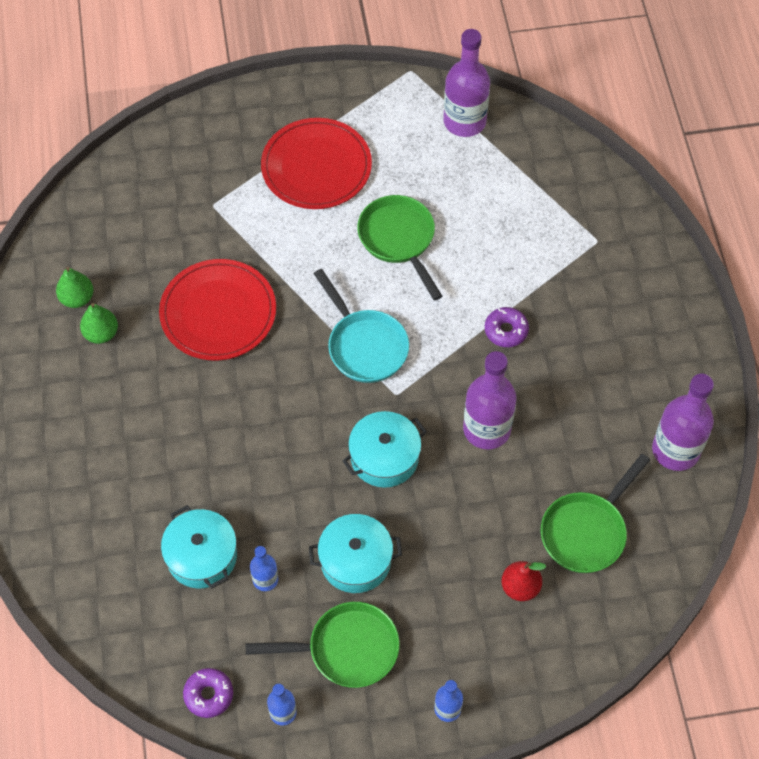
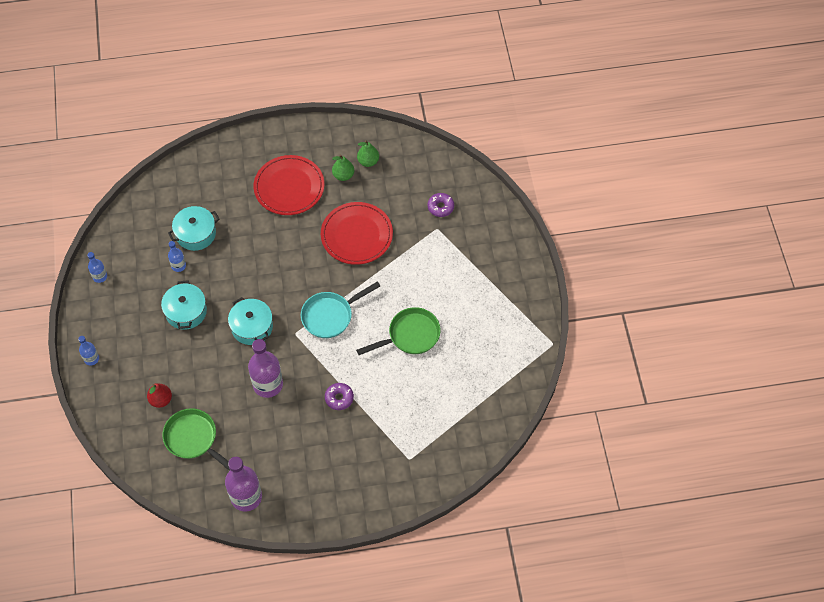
camera: 90 degrees right, 0 degrees up
purple donut [183,668,233,718] -> purple donut moved to [427,193,454,217]
green pan [246,602,400,688] -> none
red plate [261,118,372,209] -> red plate moved to [254,155,325,215]
purple bottle [443,29,490,137] -> none

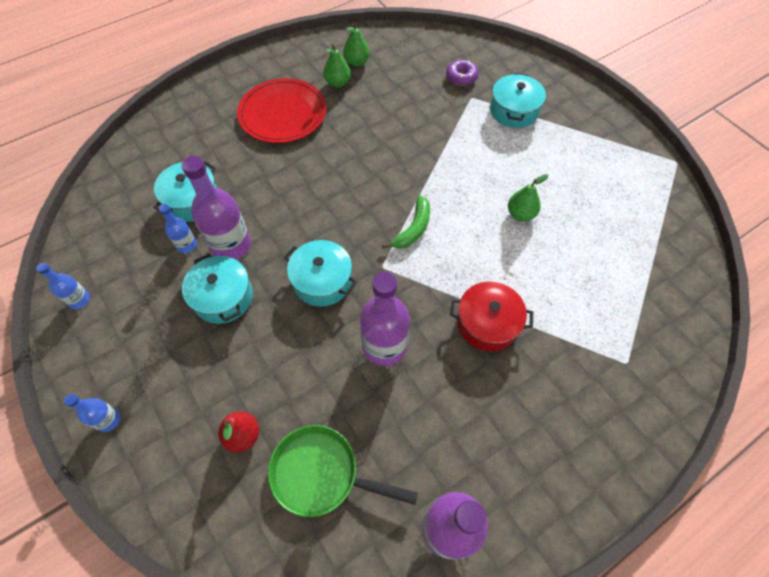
camera: 25 degrees left, 0 degrees up
turquoise pan [301,281,380,338] -> green banana [382,196,430,249]
red plate [321,202,393,265] -> none
purple donut [325,383,354,410] -> red pot [450,281,533,351]
green pan [356,307,441,355] -> green pear [508,174,548,221]
none -> purple bottle [181,156,251,260]
none -> turquoise pot [490,73,546,128]

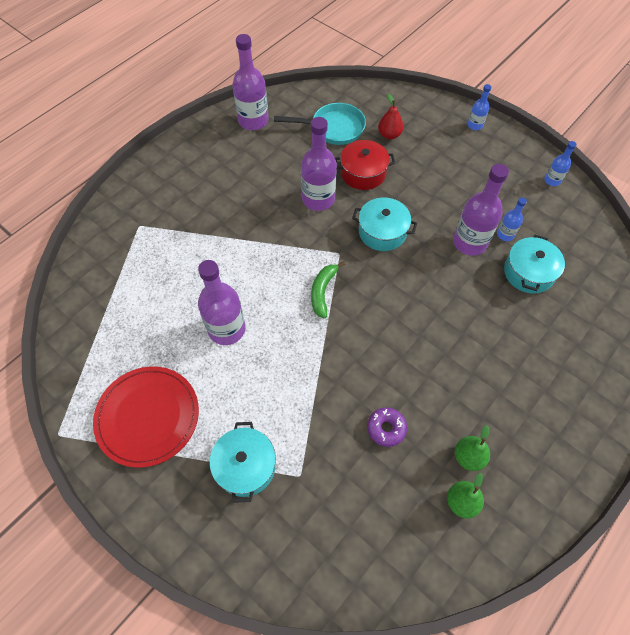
camera: 165 degrees right, 0 degrees up
turquoise pot [182,254,253,324] -> none
red plate [237,78,326,143] -> red plate moved to [93,366,199,468]
green pan [268,425,418,517] -> turquoise pan [274,103,366,145]
purple donut [446,60,478,86] -> purple donut moved to [367,408,407,447]
red pot [450,281,533,351] -> red pot moved to [335,140,395,190]
green pear [508,174,548,221] -> purple bottle [198,260,246,345]

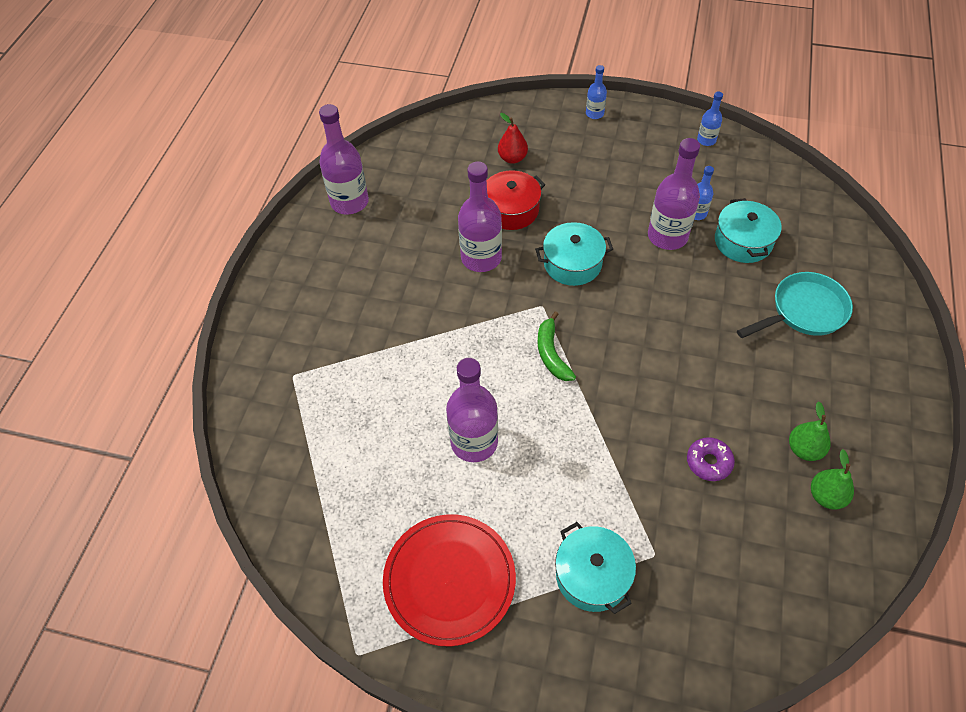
camera: 25 degrees left, 5 degrees down
turquoise pan [274,103,366,145] -> turquoise pan moved to [737,272,853,338]

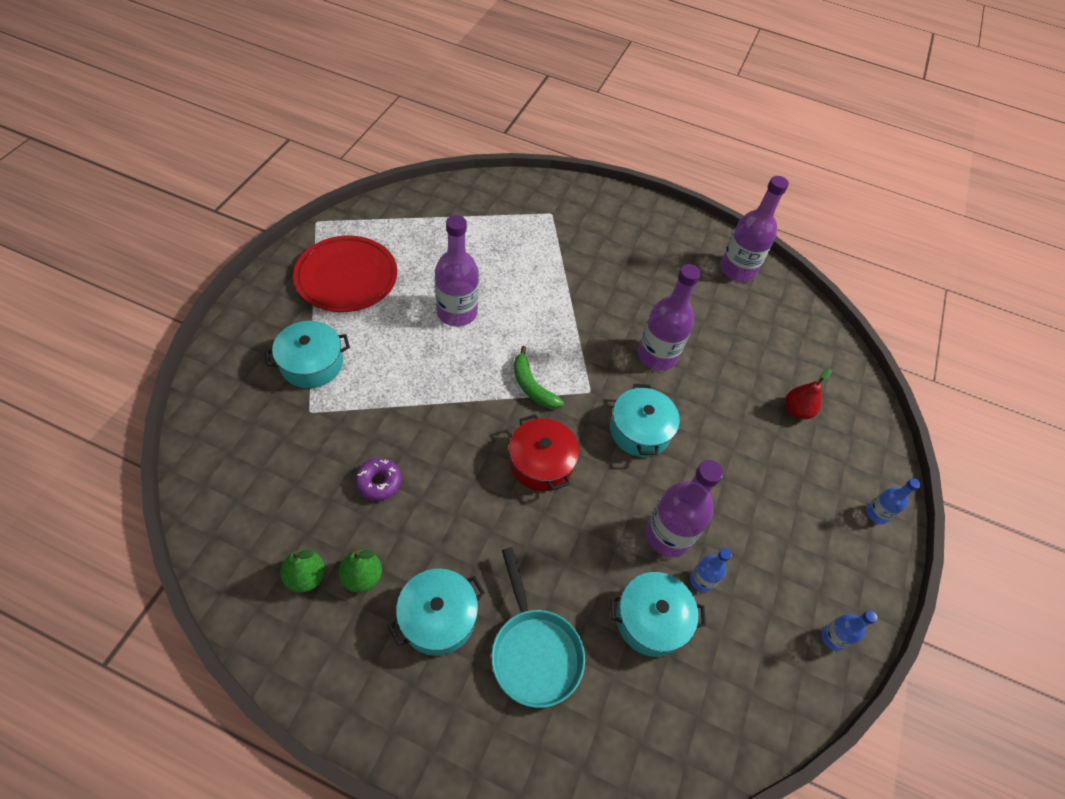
camera: 90 degrees right, 0 degrees up
red pot [487,170,545,230] -> red pot moved to [509,414,579,491]
green banana [537,311,576,381] -> green banana turned 120 degrees counterclockwise [514,346,564,409]
none -> turquoise pot [388,569,485,656]

